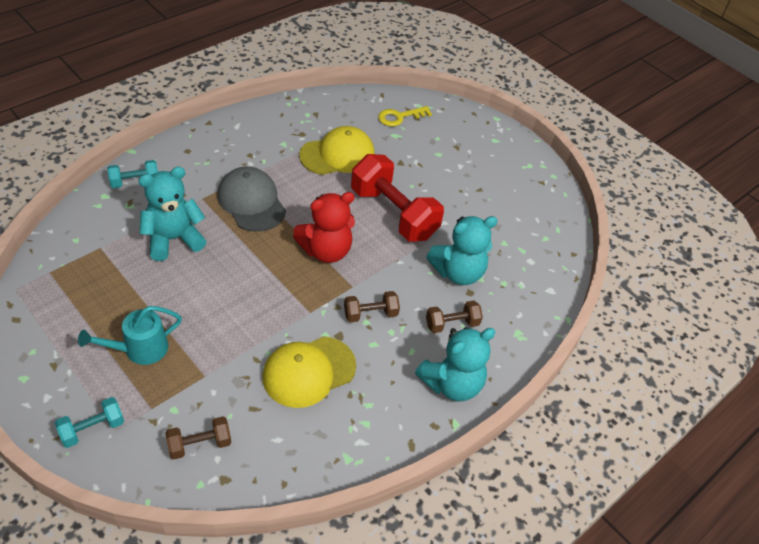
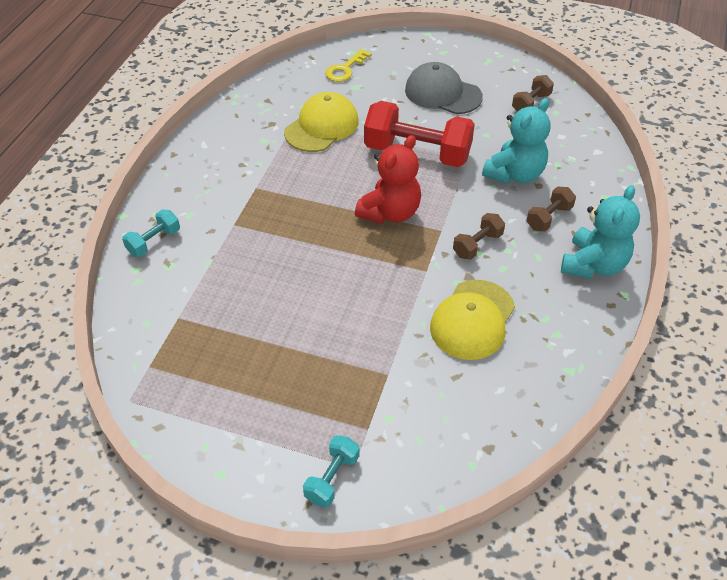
camera: 25 degrees left, 0 degrees up
turquoise watering can [78,306,182,365] -> none
turquoise teddy bear [138,167,207,261] -> none
brown dumbbell [165,416,231,460] -> brown dumbbell moved to [512,75,554,112]
grey cap [217,167,286,232] -> grey cap moved to [405,62,483,114]

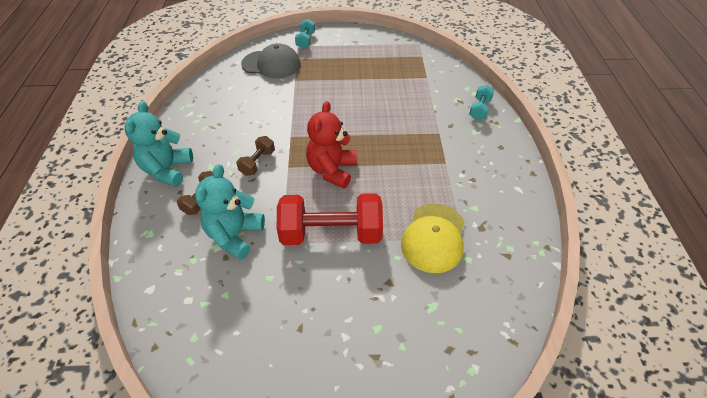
camera: 160 degrees right, 0 degrees up
yellow key [325,49,372,82] -> none
grey cap [405,62,483,114] -> grey cap moved to [241,43,301,78]
yellow cap [430,280,515,360] -> none
brown dumbbell [512,75,554,112] -> none

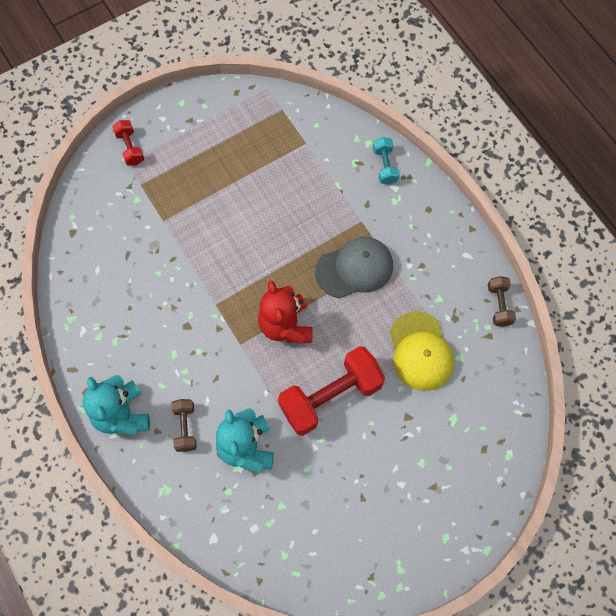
camera: 30 degrees left, 20 degrees up
brown dumbbell [236,136,275,176] -> brown dumbbell moved to [488,276,516,327]
grey cap [241,43,301,78] -> grey cap moved to [315,237,393,298]
turquoise dumbbell [295,19,315,49] -> red dumbbell [112,120,144,166]

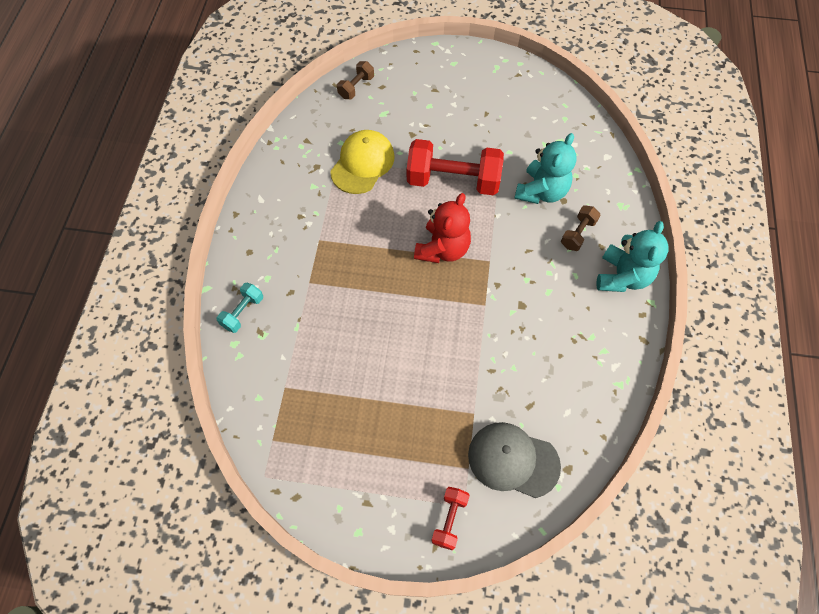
camera: 140 degrees left, 5 degrees down
grey cap [315,237,393,298] -> grey cap moved to [468,422,561,498]
brown dumbbell [488,276,516,327] -> brown dumbbell moved to [337,61,374,99]

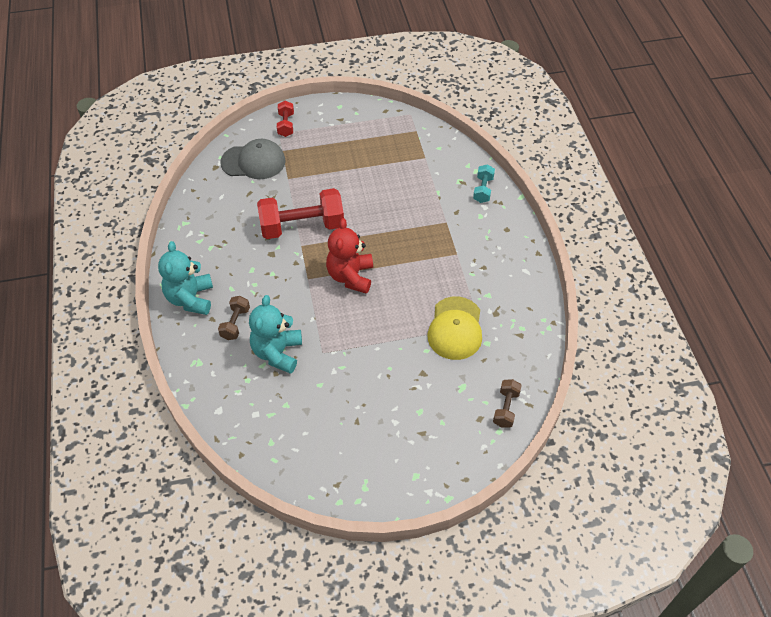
camera: 160 degrees right, 10 degrees down
red dumbbell [407,139,504,195] -> red dumbbell moved to [257,188,344,239]

